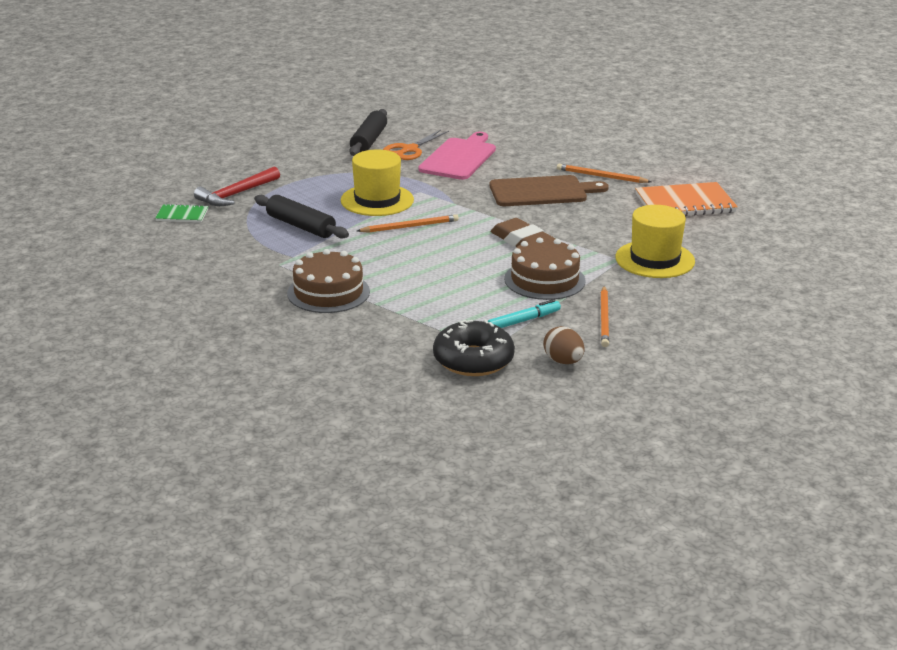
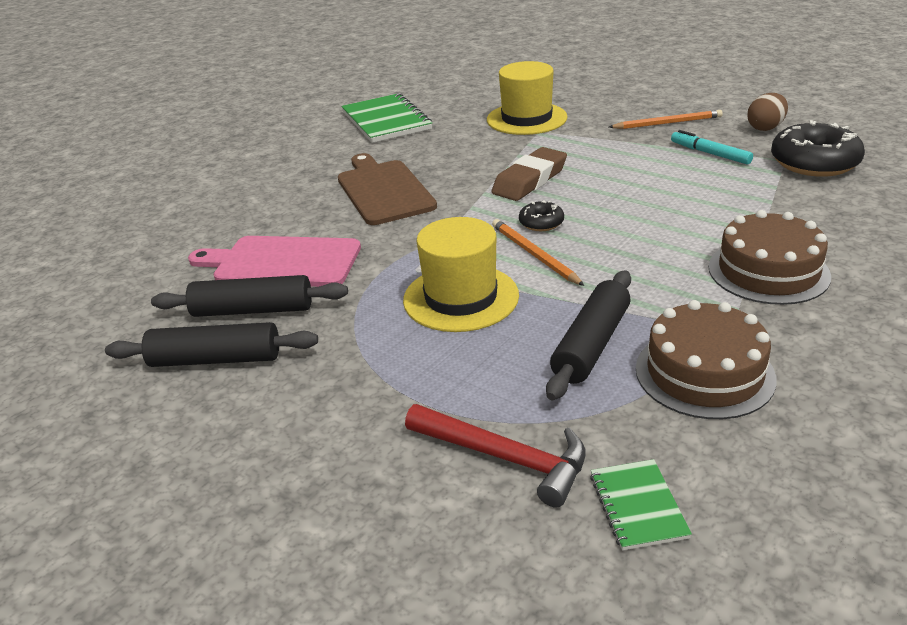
camera: 100 degrees left, 5 degrees up
orange scissors [383,130,449,160] -> black rolling pin [151,275,348,317]
brown cake [504,237,586,300] -> brown cake moved to [636,300,777,419]
orange pencil [557,164,652,183] -> none
orange notebook [635,182,738,216] -> green notebook [341,93,432,143]
none -> black donut [519,200,564,231]

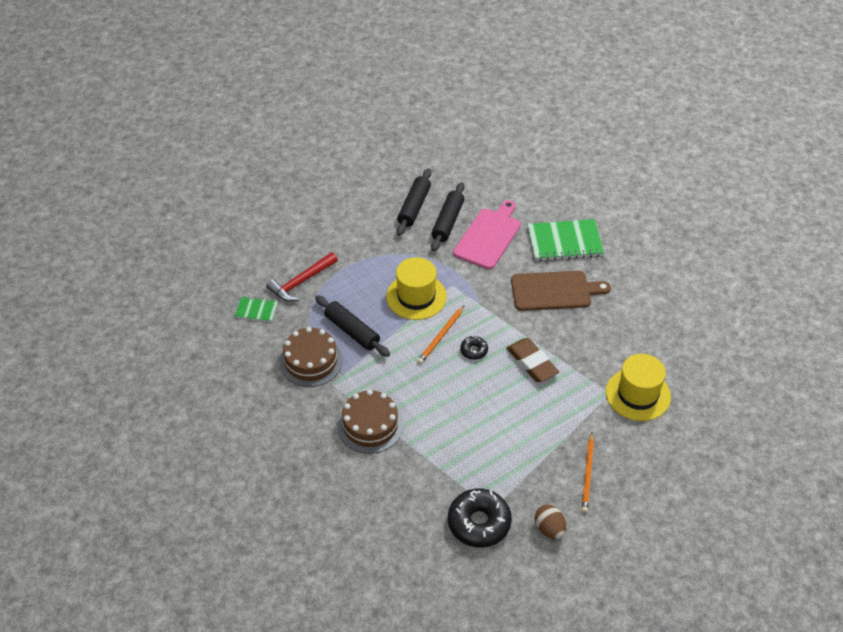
camera: 105 degrees right, 15 degrees up
green notebook [341,93,432,143] -> green notebook moved to [527,219,604,261]
orange pencil [492,219,584,286] -> orange pencil turned 135 degrees clockwise [417,306,464,364]
turquoise marker [671,130,753,165] -> none

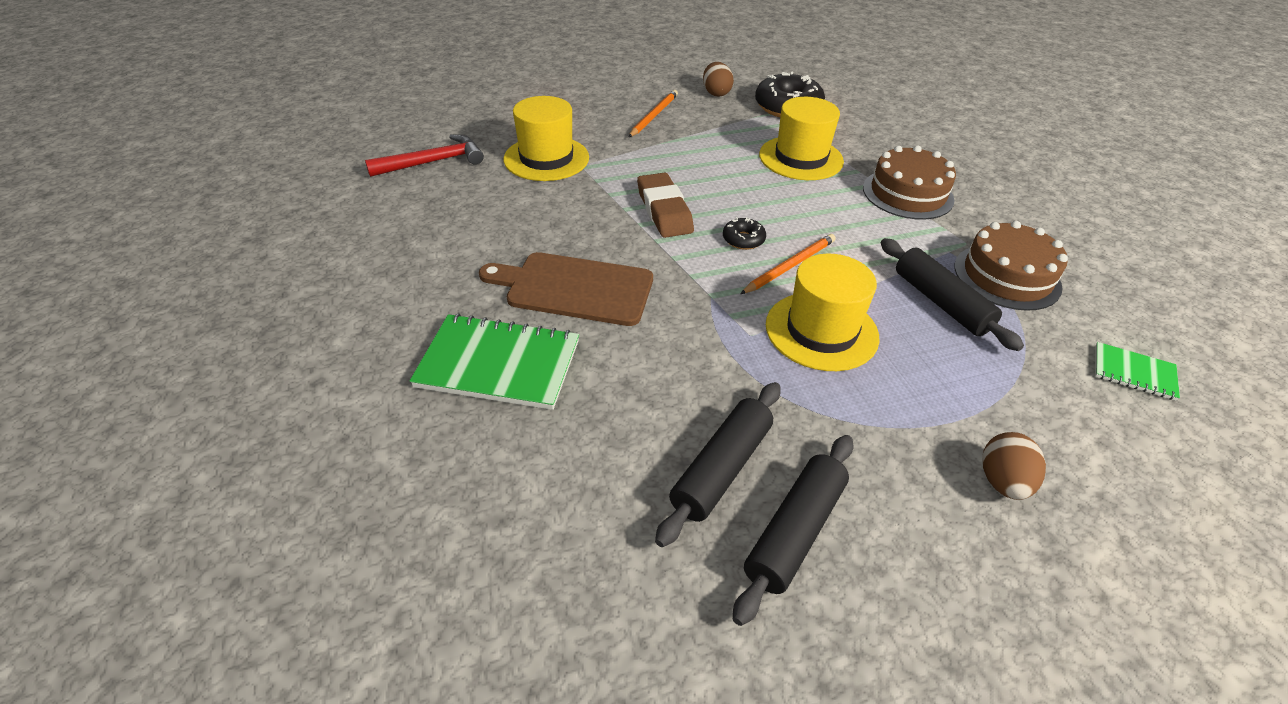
camera: 165 degrees left, 5 degrees down
red hammer [266,252,338,302] -> red hammer moved to [365,134,484,177]
pink cutting board [453,200,521,269] -> none
none -> yellow hat [759,97,844,180]
none -> brown egg [982,432,1046,500]

